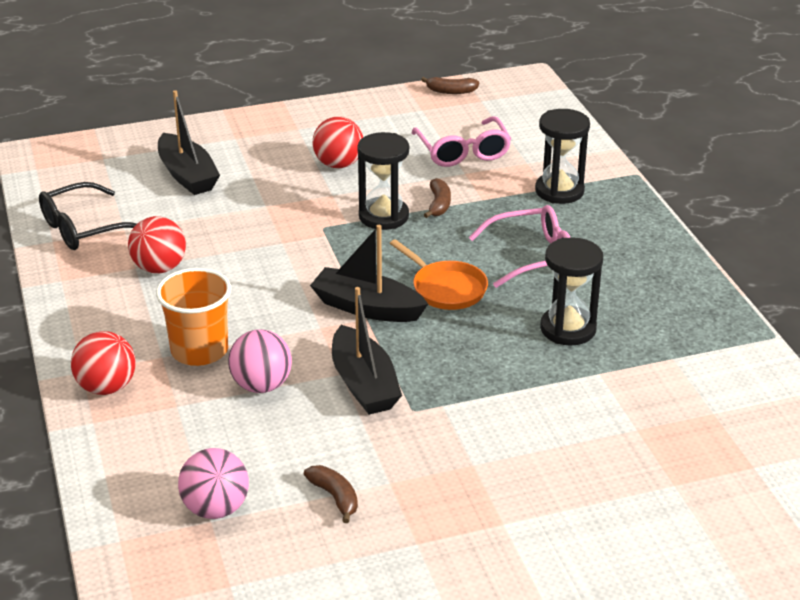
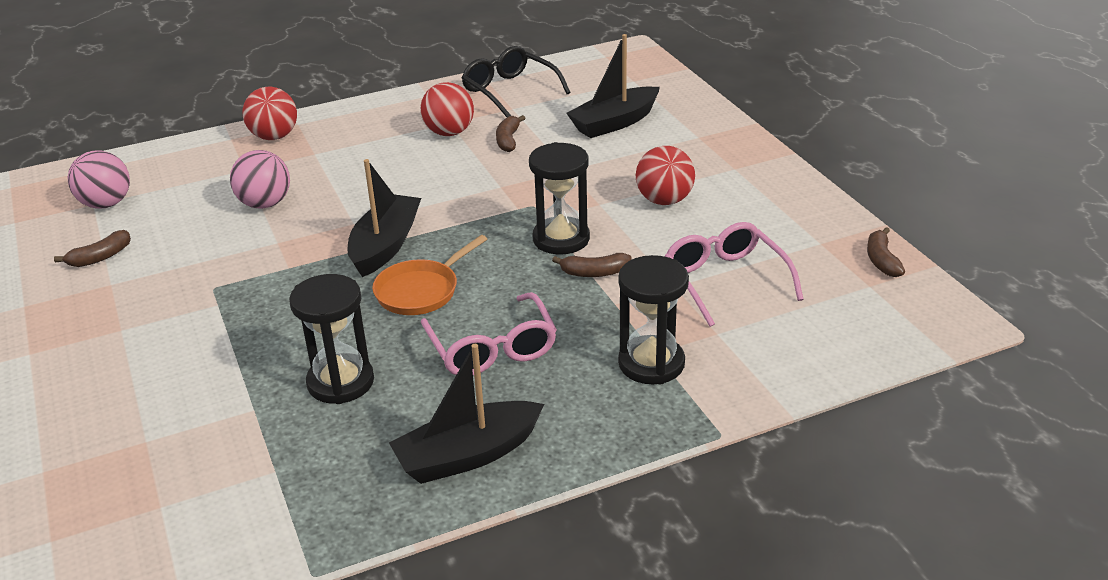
camera: 85 degrees right, 0 degrees up
orange cup [156,268,231,366] -> none
black boat [332,287,402,415] -> black boat moved to [389,344,544,484]
pink glasses [412,116,511,167] -> pink glasses turned 90 degrees clockwise [664,222,804,327]
none -> brown banana [496,115,525,152]

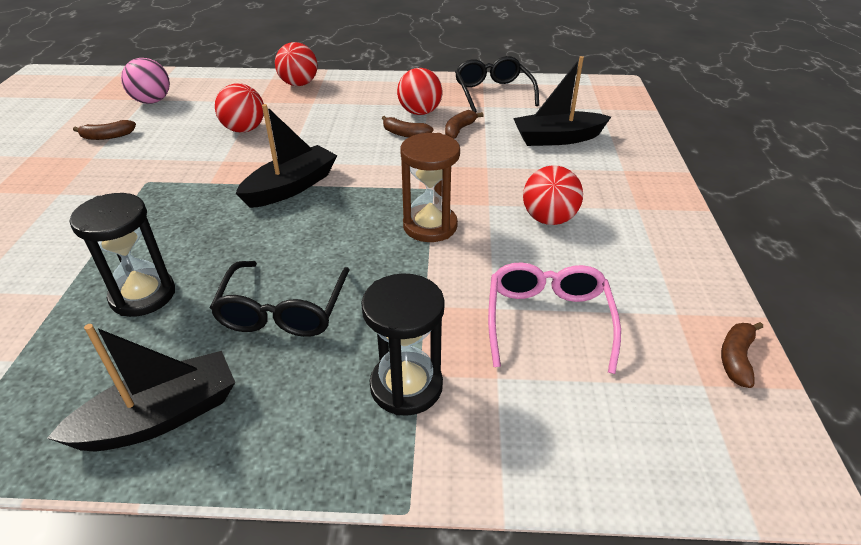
camera: 25 degrees right, 5 degrees up
pink ball [230,150,290,209] -> red ball [215,83,264,133]
orange pan [372,235,487,315] -> none
black boat [389,344,544,484] -> black boat turned 150 degrees clockwise [47,324,235,451]
pink glasses [421,292,557,376] -> black glasses [210,261,350,337]
black hourglass [529,142,590,254] -> brown hourglass [400,133,460,242]
brown banana [552,253,632,277] -> brown banana moved to [382,116,434,138]

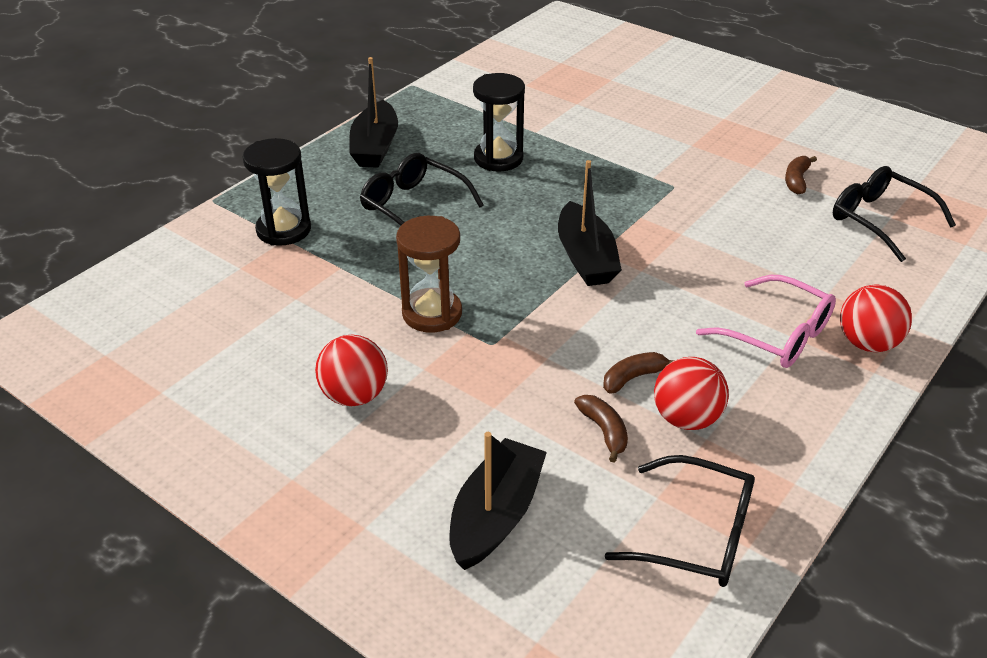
camera: 125 degrees right, 0 degrees up
pink ball [121,58,170,104] -> black glasses [833,166,956,262]
red ball [215,83,264,133] -> none
pink glasses [488,262,621,374] -> pink glasses moved to [696,275,836,368]
brown banana [721,322,763,388] -> none

